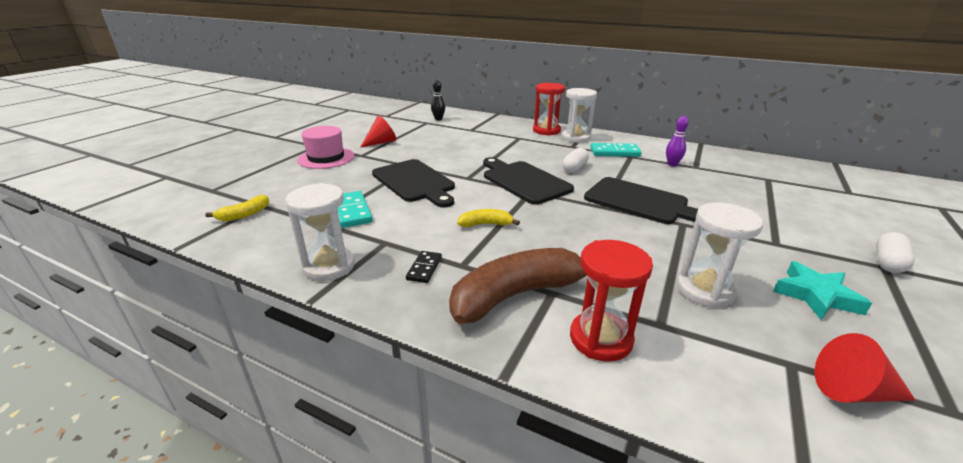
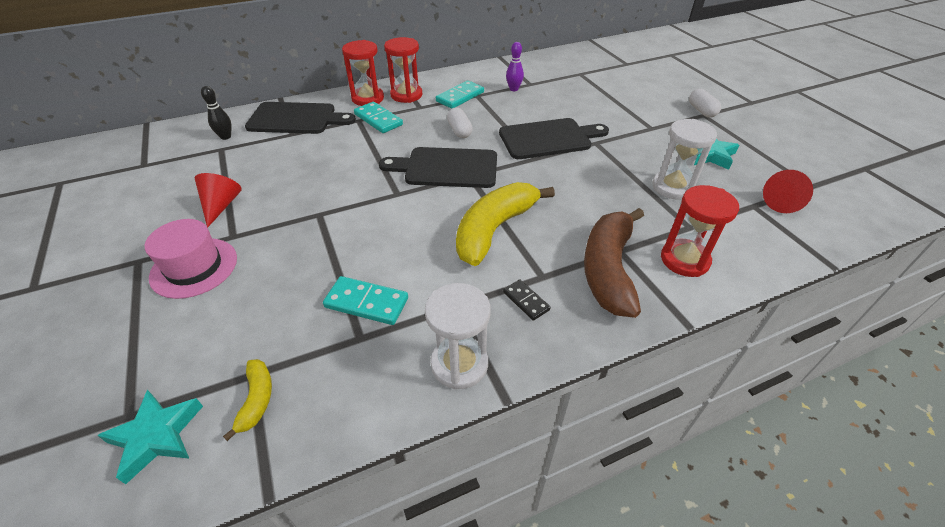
camera: 50 degrees left, 15 degrees up
black cutting board [372,159,455,207] -> black cutting board moved to [245,102,356,134]
yellow banana [457,209,520,227] -> yellow banana [456,182,555,266], size x2.15
white hourglass [562,88,597,143] -> red hourglass [384,37,422,103]
none -> turquoise star [97,390,203,484]
none -> turquoise domino [354,102,403,133]

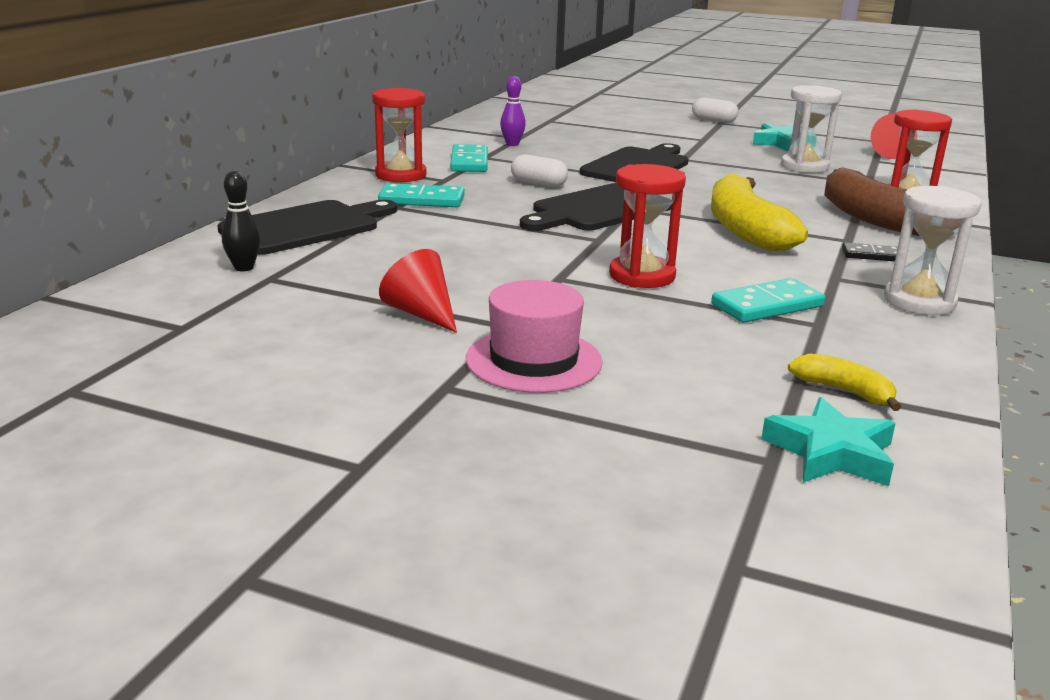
camera: 45 degrees left, 20 degrees down
red hourglass [342,40,384,106] -> red hourglass moved to [609,164,686,288]

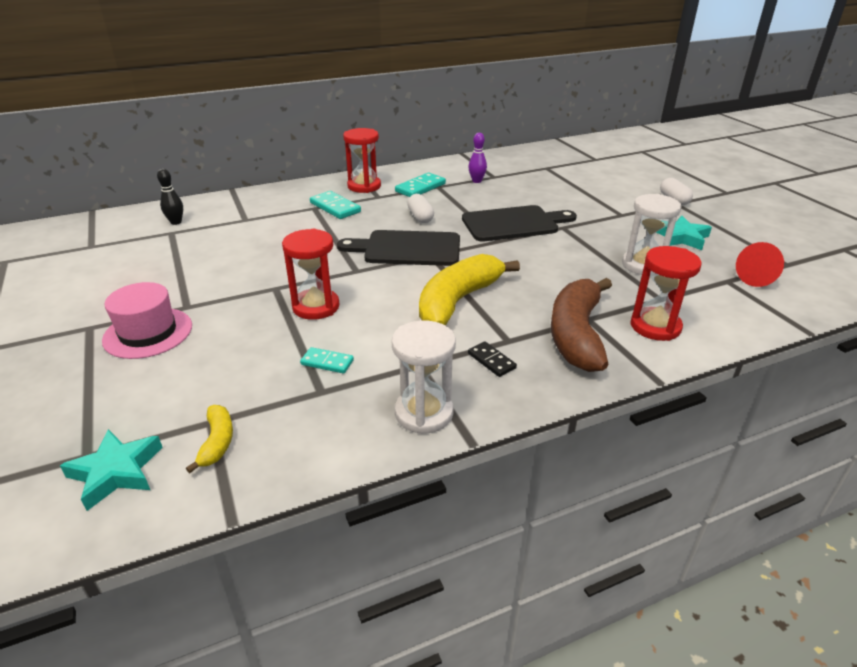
camera: 45 degrees right, 10 degrees up
black cutting board [218,200,397,255] -> none
red cone [379,249,457,333] -> none
turquoise domino [711,278,825,323] -> turquoise domino [300,347,354,374], size x0.61

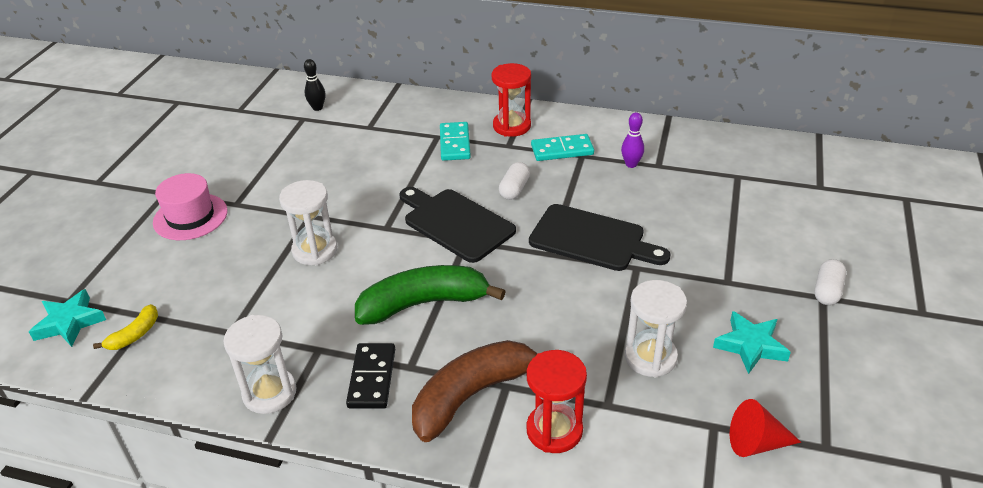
camera: 40 degrees right, 5 degrees up
red hourglass [282,229,339,320] -> white hourglass [279,180,337,265]
turquoise domino [300,347,354,374] -> none
yellow banana [419,254,520,326] -> green banana [355,265,506,325]
black domino [468,341,517,377] -> black domino [346,343,395,409], size x1.63

